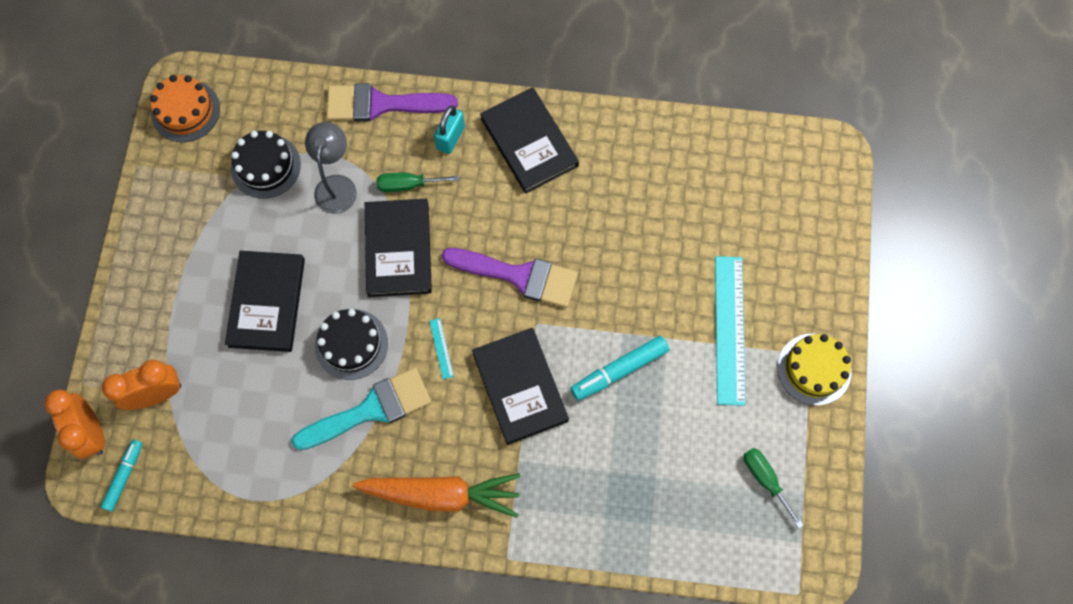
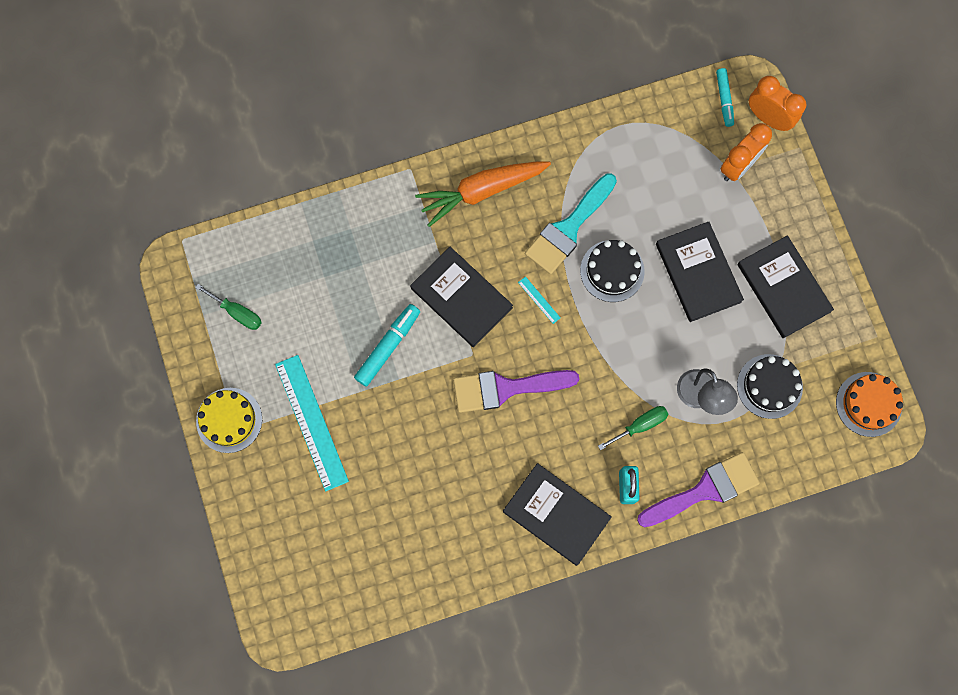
camera: 155 degrees right, 5 degrees up
black book [365,199,432,297] -> black book moved to [737,235,834,338]

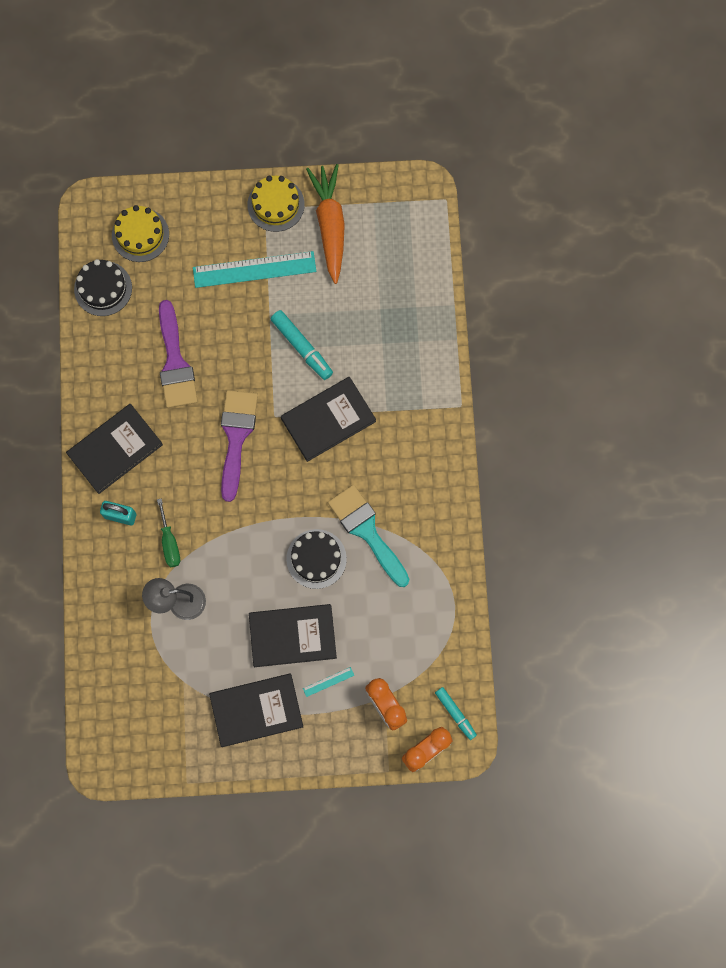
camera: 105 degrees right, 0 degrees up
green screwdriver [195,284,262,330] -> none
orange carrot [415,162,551,227] -> orange carrot moved to [306,164,345,284]
turquoise ruler [518,276,560,324] -> turquoise ruler moved to [303,667,354,697]
purple brush [637,452,760,527] -> purple brush moved to [159,300,198,408]
turquoise marker [716,68,734,127] -> turquoise marker turned 135 degrees counterclockwise [435,687,477,740]
black cake [737,354,803,419] -> black cake moved to [74,259,132,316]
orange cake [836,372,903,437] -> none
none -> yellow cake [112,205,169,262]

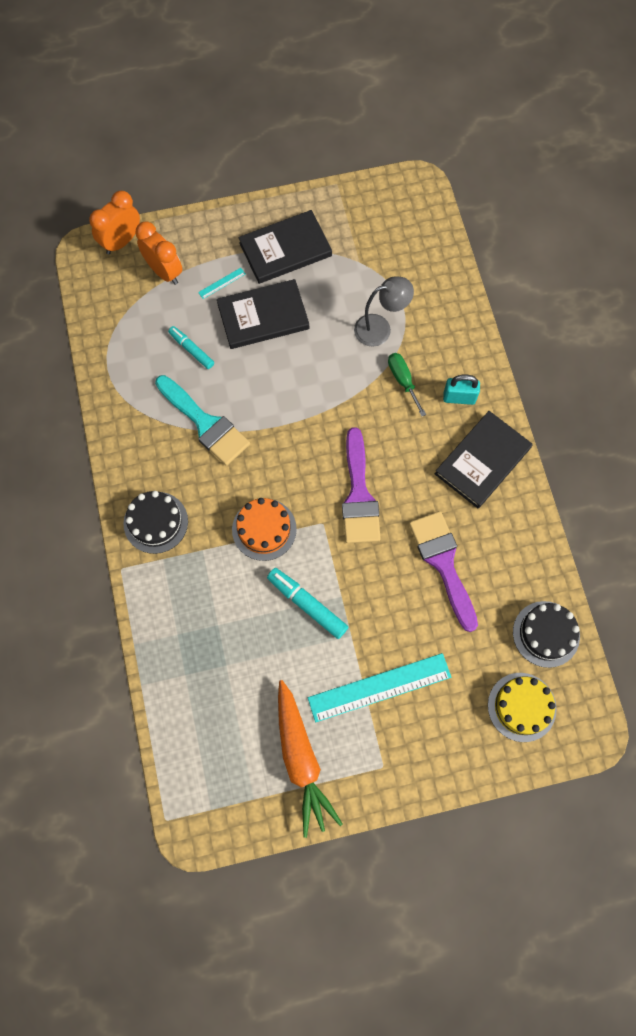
camera: 170 degrees right, 5 degrees down
yellow cake [247,176,305,232] -> none
black book [281,377,376,462] -> orange cake [232,498,297,561]
black cake [286,529,347,589] -> black cake moved to [124,491,188,554]
turquoise marker [435,687,477,740] -> turquoise marker moved to [168,326,214,369]

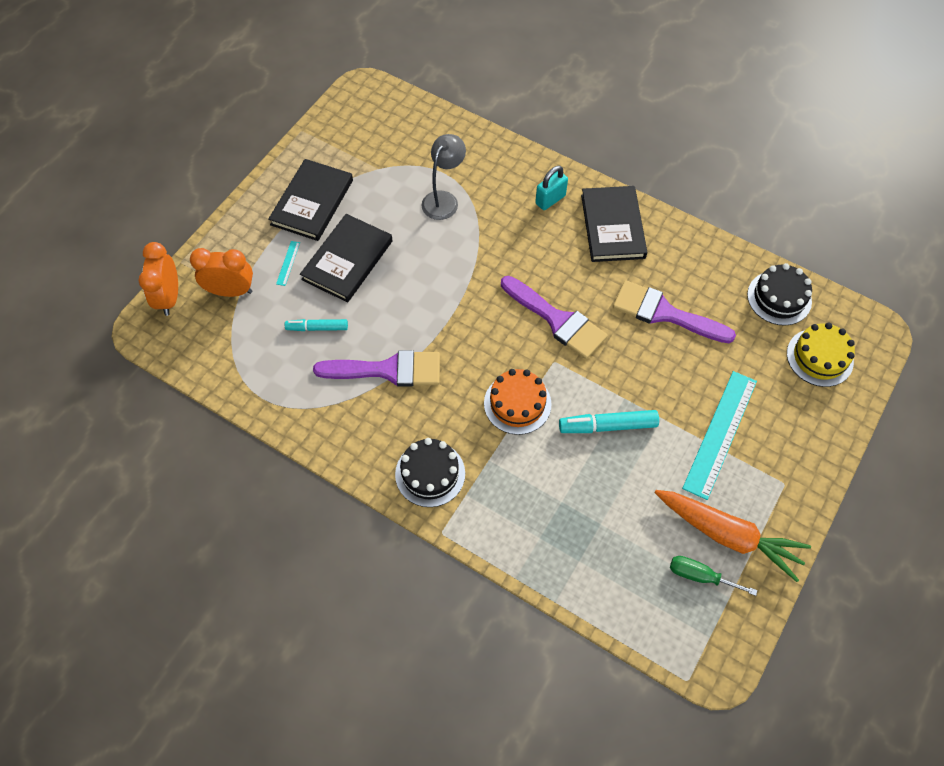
camera: 45 degrees left, 10 degrees down
turquoise brush [155,375,250,466] -> purple brush [313,350,440,387]
green screwdriver [388,353,426,416] -> green screwdriver moved to [670,556,757,596]

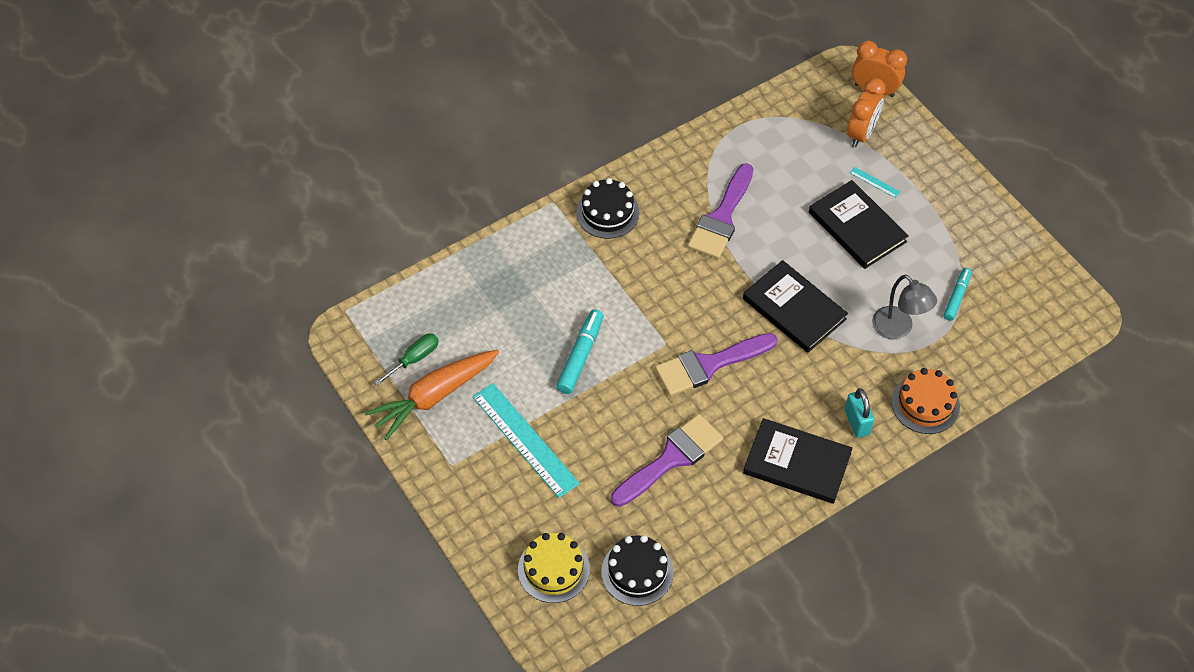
camera: 115 degrees right, 5 degrees down
black book [268,159,353,241] -> black book moved to [743,260,848,353]
turquoise marker [285,319,348,331] -> turquoise marker moved to [944,268,972,321]
orange cake [484,369,552,435] -> orange cake moved to [891,368,960,434]

